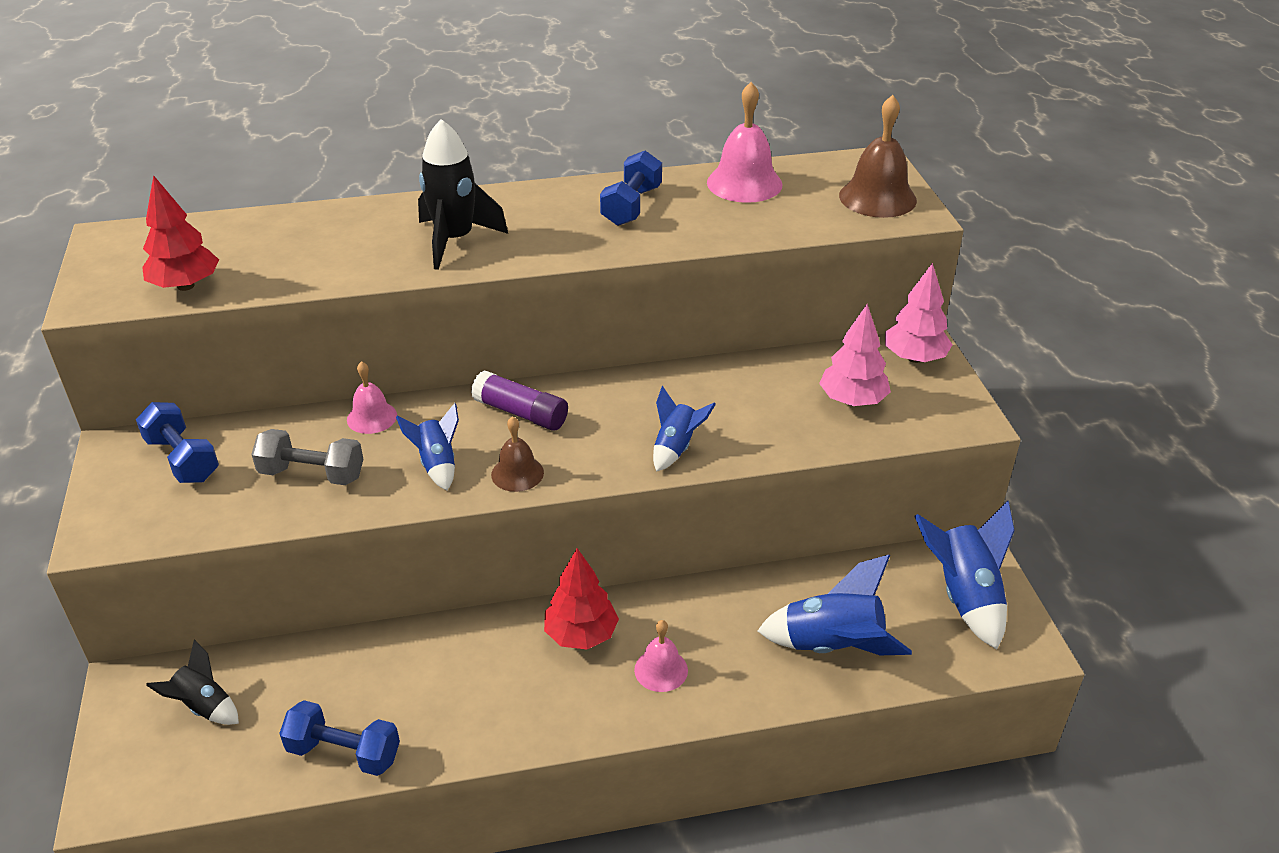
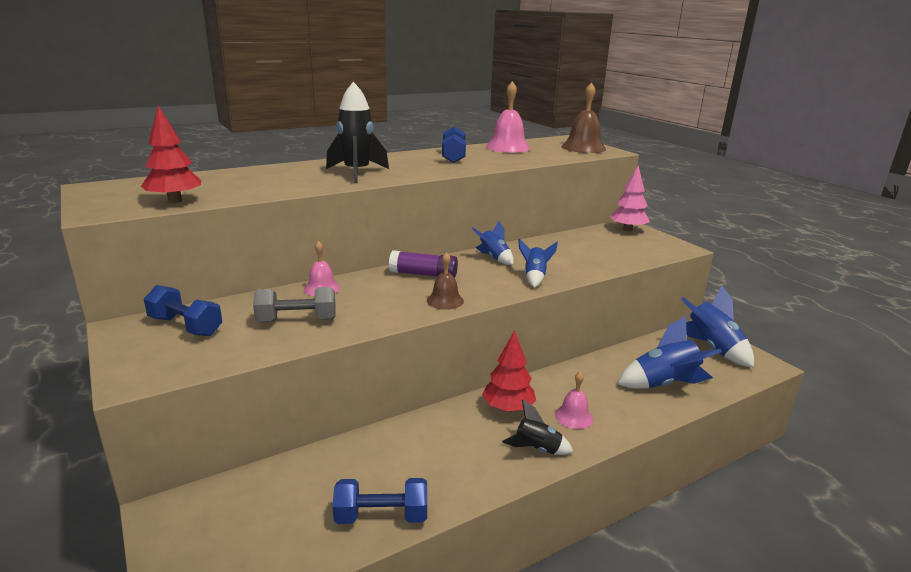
camera: 20 degrees left, 15 degrees down
black rocket [146,640,239,725] -> black rocket moved to [502,400,573,455]
blue rocket [396,403,459,491] -> blue rocket moved to [471,221,514,265]
pink tree [819,304,891,406] -> none

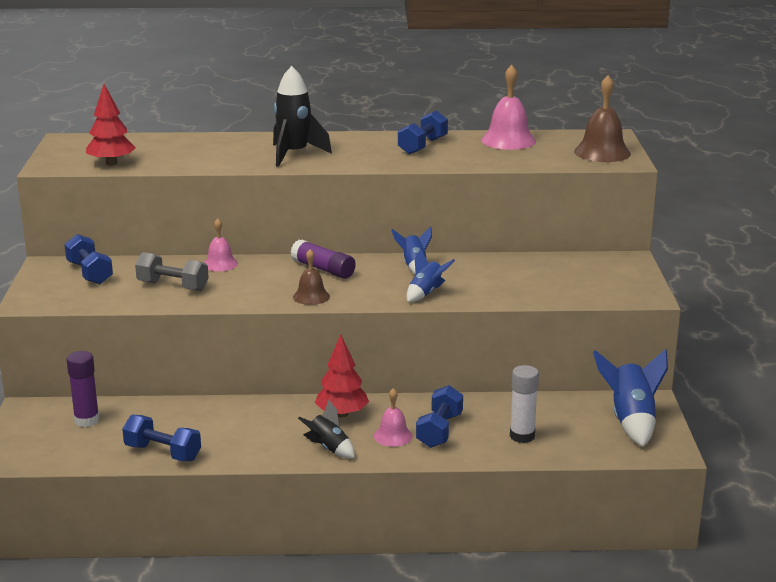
camera: 30 degrees right, 0 degrees up
pink tree [609,166,650,231] -> none
blue rocket [617,316,722,389] -> white glue stick [510,365,539,443]
none -> purple glue stick [67,351,100,427]
none -> blue dumbbell [416,385,463,448]

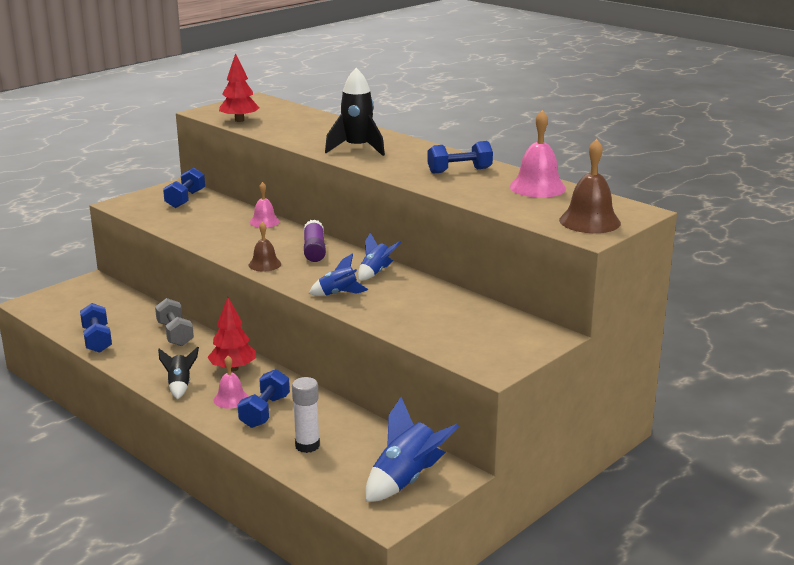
camera: 45 degrees right, 0 degrees up
purple glue stick [67,351,100,427] -> none
grey dumbbell [135,252,209,291] -> grey dumbbell moved to [155,298,194,346]
blue dumbbell [416,385,463,448] -> blue dumbbell turned 45 degrees counterclockwise [237,369,290,428]

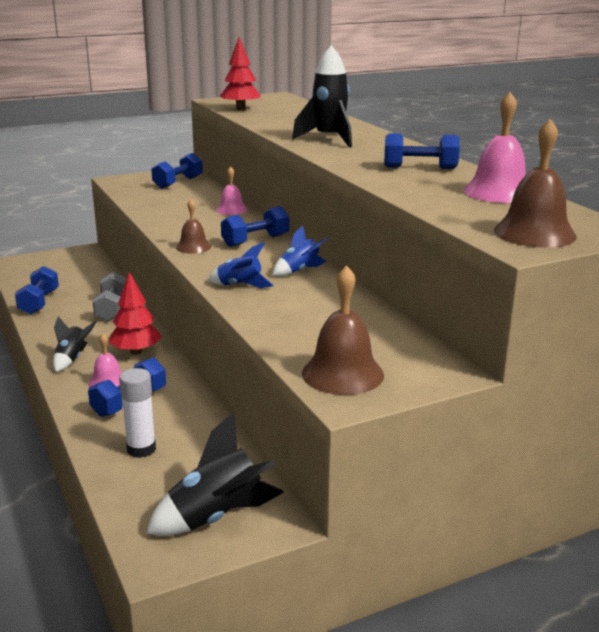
camera: 20 degrees right, 0 degrees up
purple glue stick [304,219,326,262] -> blue dumbbell [221,206,289,247]
blue rocket [365,397,459,502] -> black rocket [146,412,284,536]
none -> brown bell [302,265,384,395]

